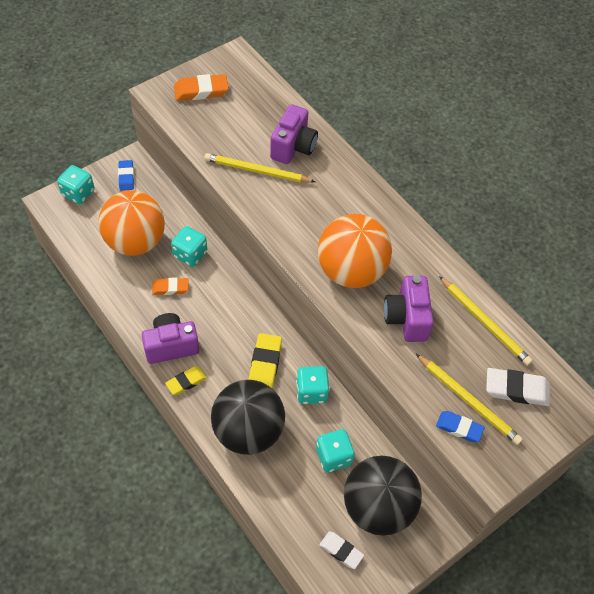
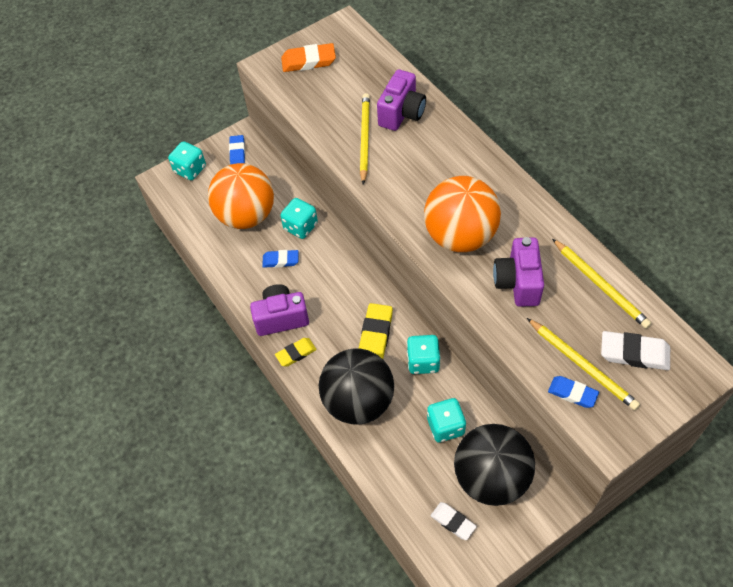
camera: 10 degrees right, 0 degrees up
orange eraser [152,277,189,295] -> blue eraser [262,250,299,268]
yellow pencil [204,153,315,183] -> yellow pencil turned 75 degrees clockwise [360,93,370,185]

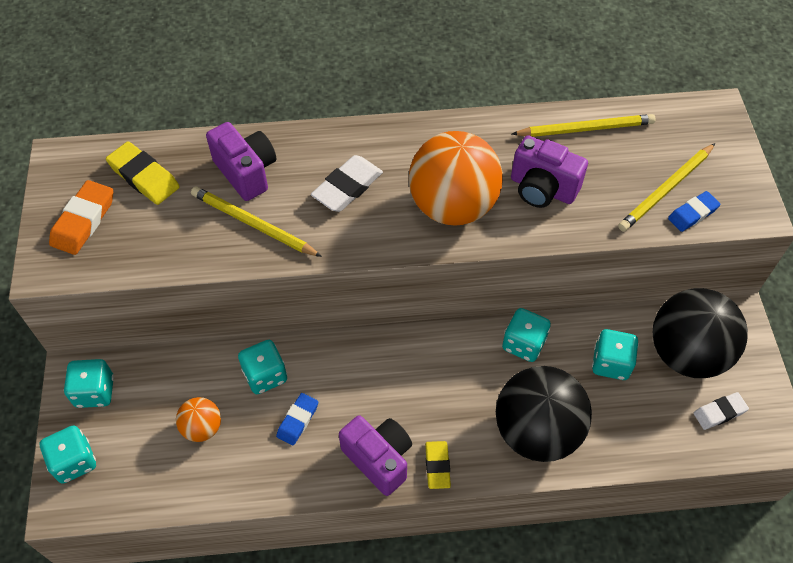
camera: 65 degrees left, 0 degrees up
orange ball [208,163,274,229] -> orange ball [176,397,221,442], size x0.48
blue eraser [229,135,245,164] -> turquoise dice [64,359,114,408]
purple camera [250,284,309,336] -> purple camera turned 120 degrees clockwise [339,415,412,496]
yellow eraser [359,303,393,359] -> yellow eraser moved to [106,141,180,205]
yellow pencil [527,318,640,410] -> yellow pencil turned 150 degrees clockwise [618,143,715,232]
white eraser [601,331,670,370] -> white eraser moved to [311,155,383,212]

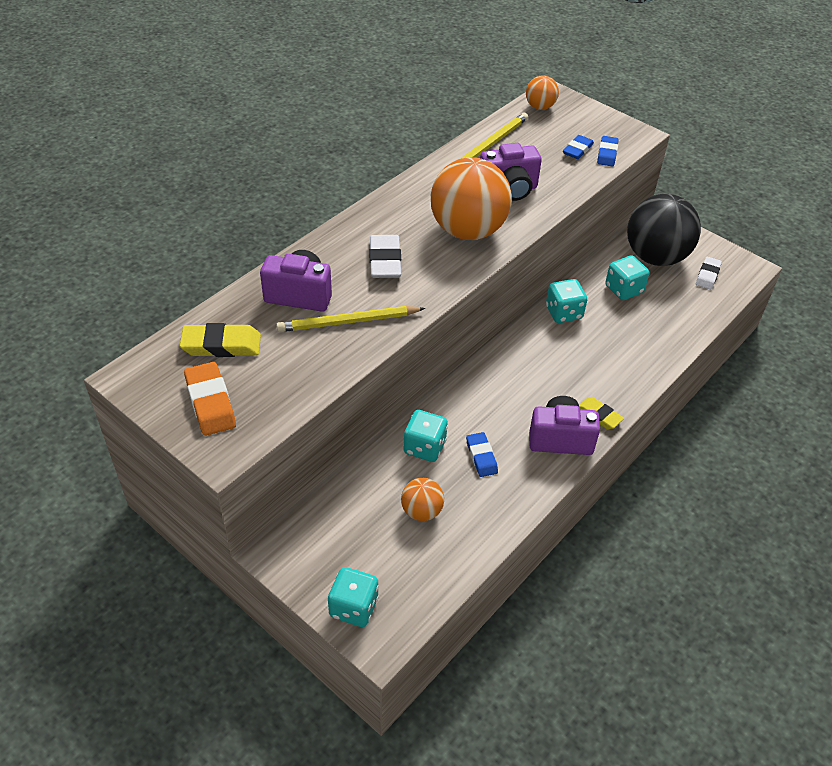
camera: 45 degrees left, 10 degrees down
turquoise dice [64,359,114,408] -> none
black ball [496,366,592,462] -> none
yellow pencil [618,143,715,232] -> blue eraser [563,135,594,159]
none -> orange ball [526,76,559,110]

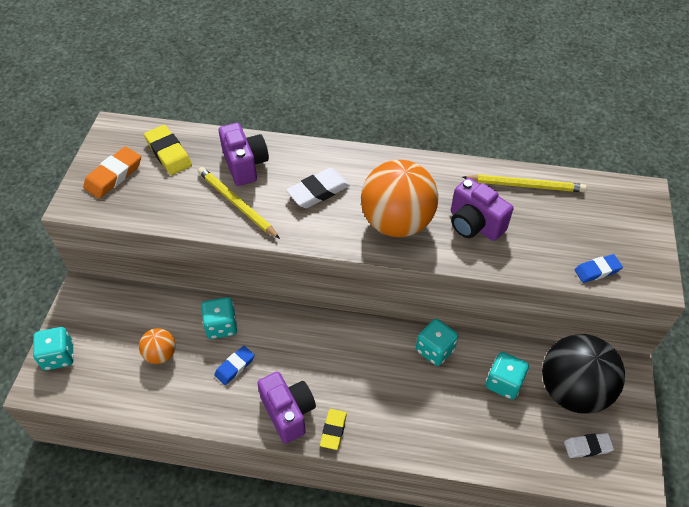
camera: 60 degrees right, 5 degrees up
orange ball [526,76,559,110] -> none
blue eraser [563,135,594,159] -> none

